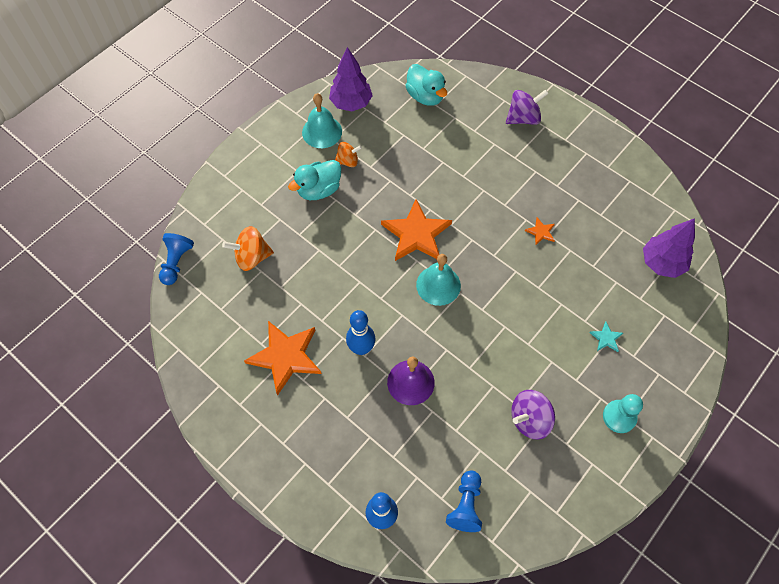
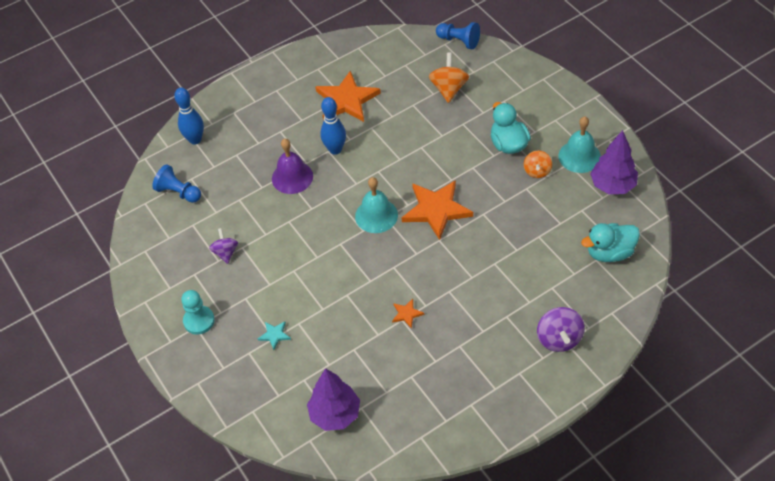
camera: 110 degrees right, 10 degrees down
purple spinning top [511,390,555,439] -> purple spinning top [209,228,238,264], size x0.66

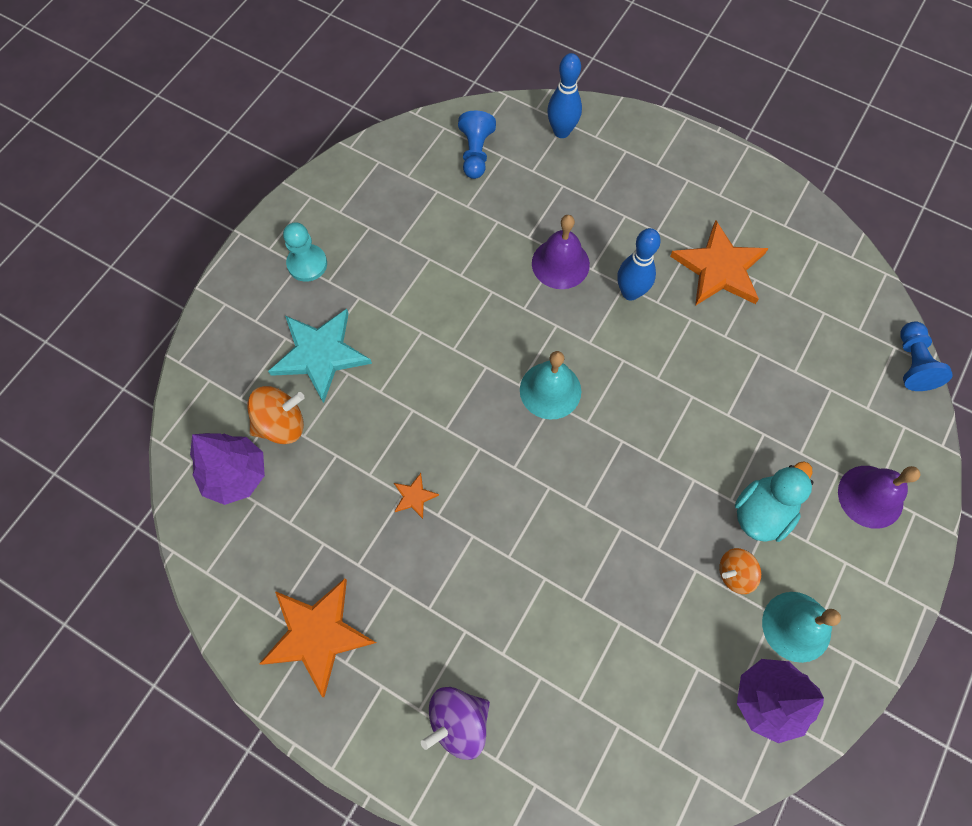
camera: 60 degrees right, 15 degrees up
purple spinning top [209,228,238,264] -> none
turquoise star [258,321,291,350] -> turquoise star [268,309,372,403], size x2.29
orange star [402,180,473,240] -> orange star moved to [259,578,376,697]
orange spinning top [429,52,469,103] -> orange spinning top moved to [248,386,305,444]
turquoise duck [581,223,640,262] -> none
none -> purple bell [838,466,920,529]

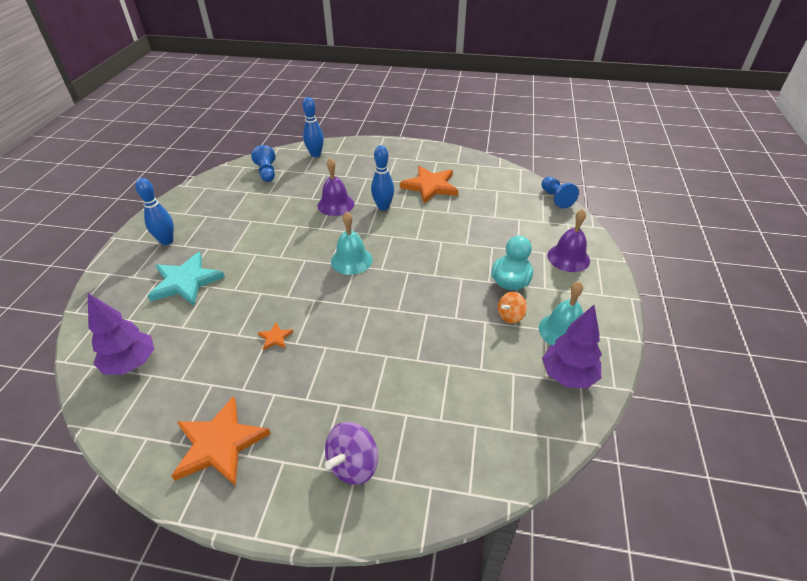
camera: 20 degrees left, 25 degrees down
orange spinning top [248,386,305,444] -> none
turquoise pawn [283,222,327,282] -> blue bowling pin [135,178,174,245]

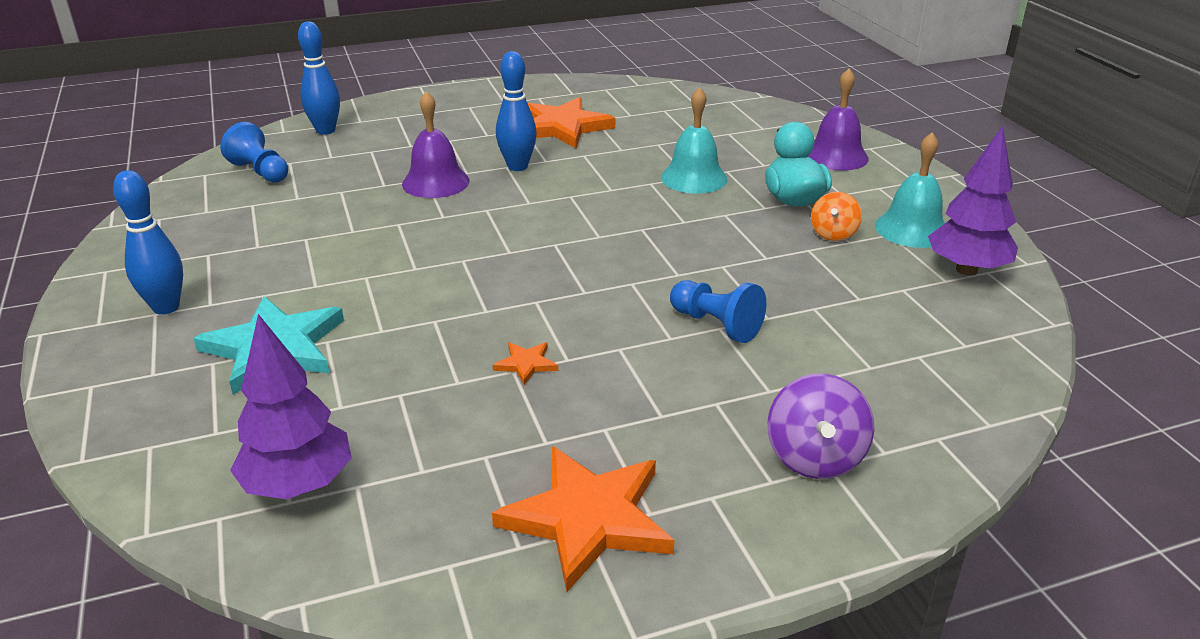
camera: 30 degrees left, 10 degrees down
turquoise bell [331,212,373,275] -> turquoise bell moved to [661,87,728,194]
blue pawn [541,177,579,209] -> blue pawn moved to [670,280,766,343]

